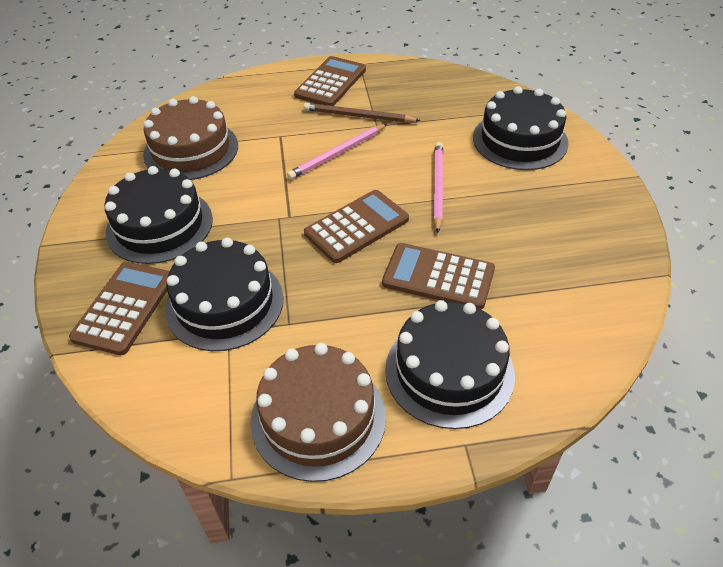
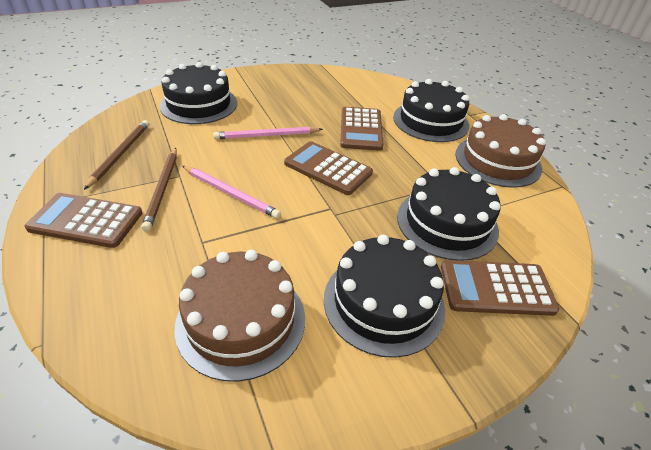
camera: 110 degrees left, 5 degrees down
none -> brown pencil [84,120,149,190]

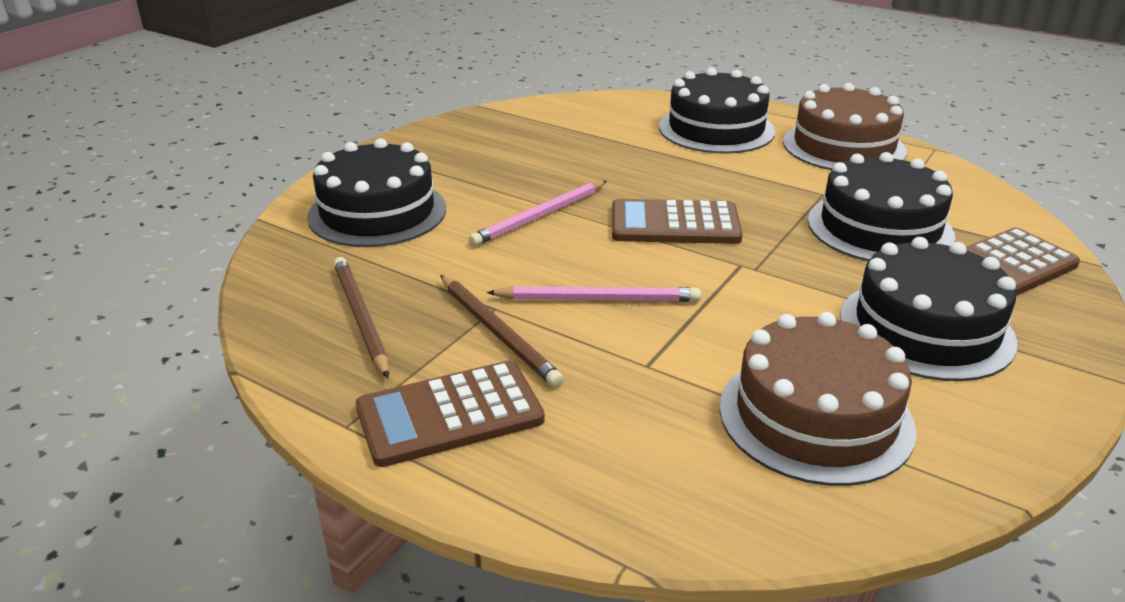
camera: 30 degrees left, 10 degrees down
brown calculator [340,107,384,151] -> none

